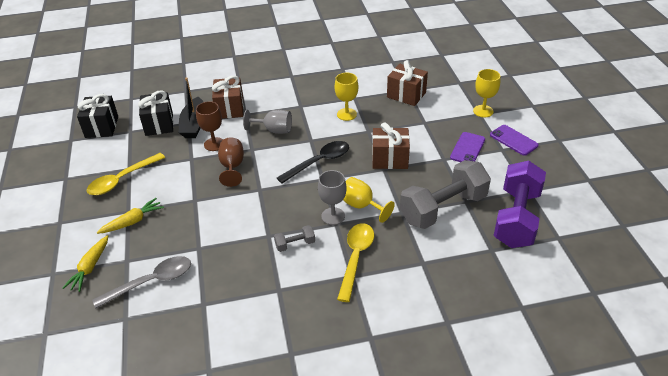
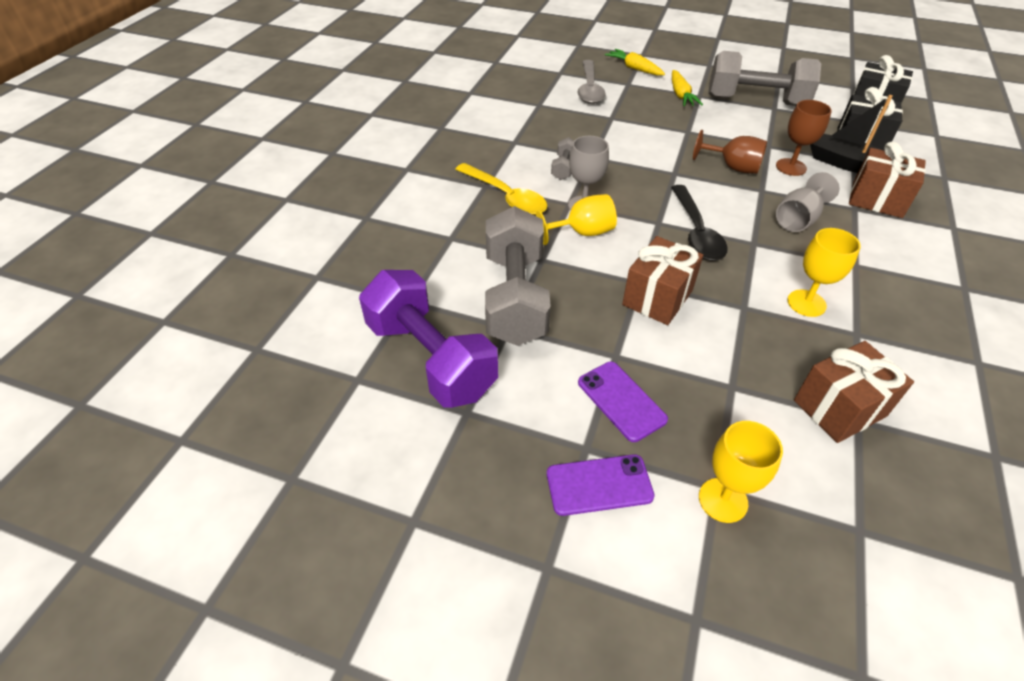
camera: 120 degrees right, 5 degrees up
yellow spoon [87,153,165,195] -> grey dumbbell [708,51,821,106]

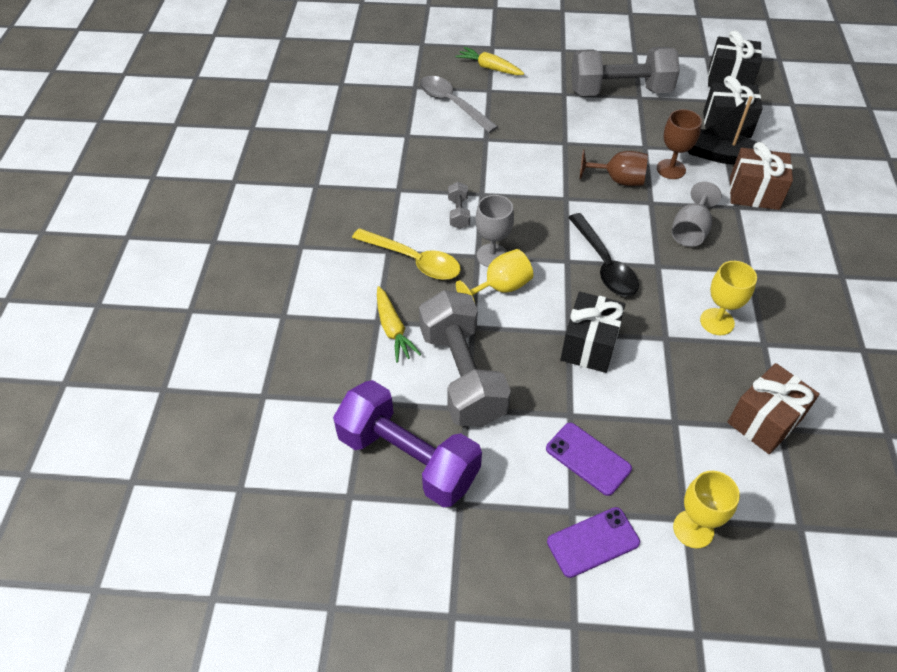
camera: 15 degrees left, 5 degrees up
grey spoon [577,60,606,104] -> grey spoon turned 150 degrees clockwise [419,76,498,133]
brown gift [622,236,703,325] -> black gift [561,292,625,373]
yellow carrot [672,70,703,106] -> yellow carrot moved to [377,286,421,363]

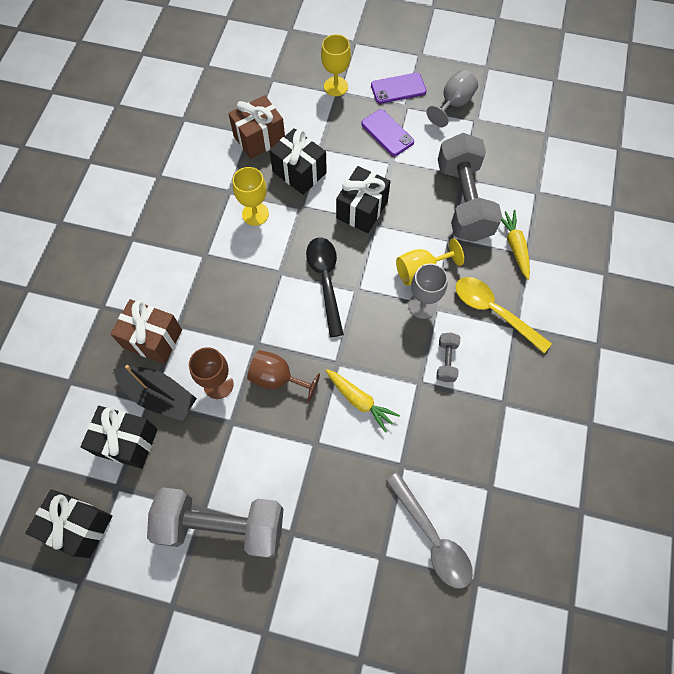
camera: 170 degrees left, 15 degrees up
purple dumbbell [333,380,482,507] -> none
yellow carrot [455,47,524,75] -> yellow carrot moved to [326,369,400,433]
grey goblet [672,181,722,247] -> grey goblet moved to [426,69,478,127]
none -> black gift [269,128,327,195]

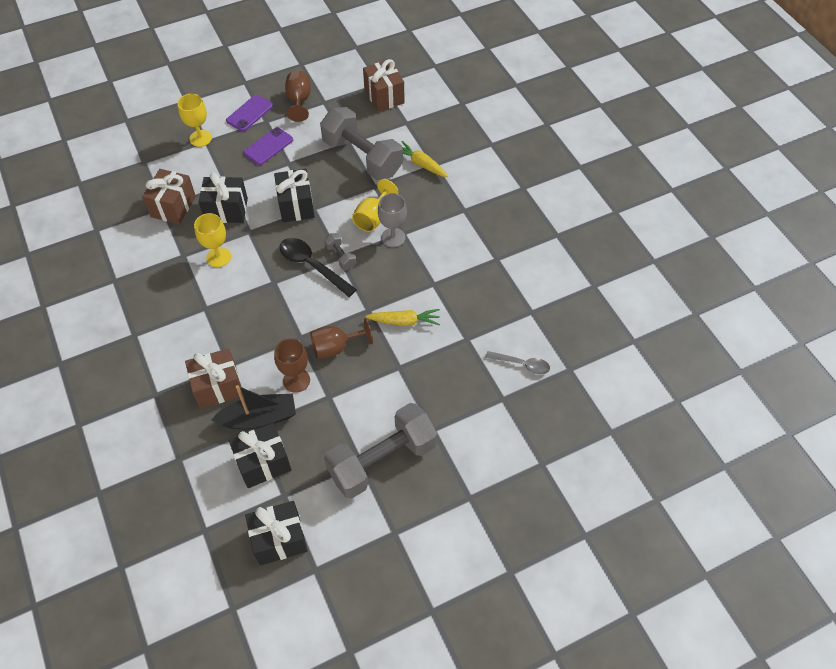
camera: 40 degrees left, 10 degrees down
purple phone [361,109,414,156] -> purple phone turned 60 degrees counterclockwise [244,127,293,165]
grey spoon [385,472,473,589] -> grey spoon [485,351,550,374], size x0.63
grey goblet [426,69,478,127] -> brown goblet [285,71,311,122]
grey dumbbell [436,332,460,382] -> grey dumbbell moved to [324,233,356,270]
yellow spoon [456,277,552,353] -> none
none -> brown gift [363,59,405,112]

